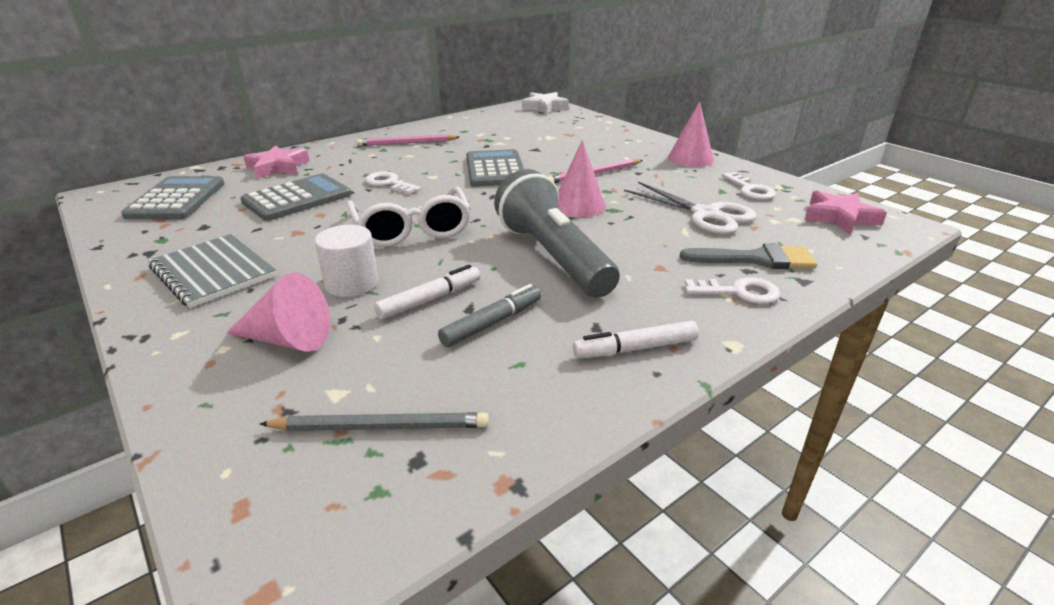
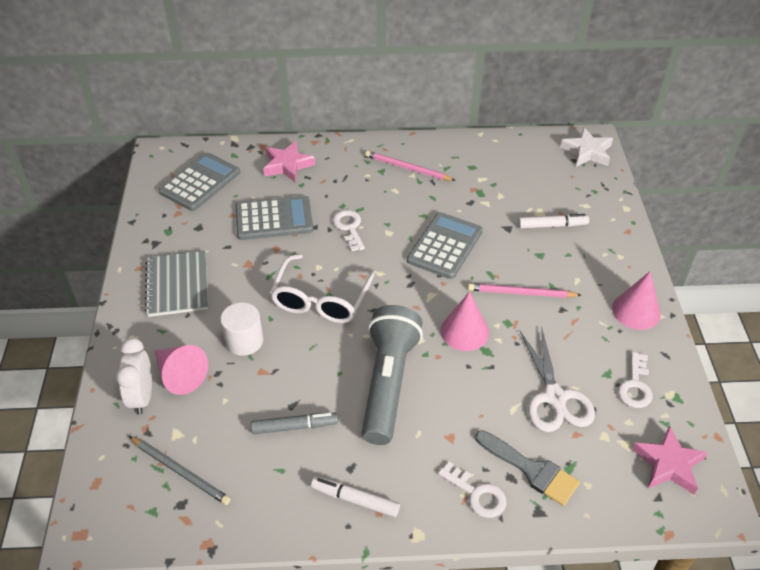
camera: 35 degrees right, 15 degrees up
white marker [374,265,480,320] -> white marker moved to [518,214,589,229]
none -> white clock [116,338,152,415]

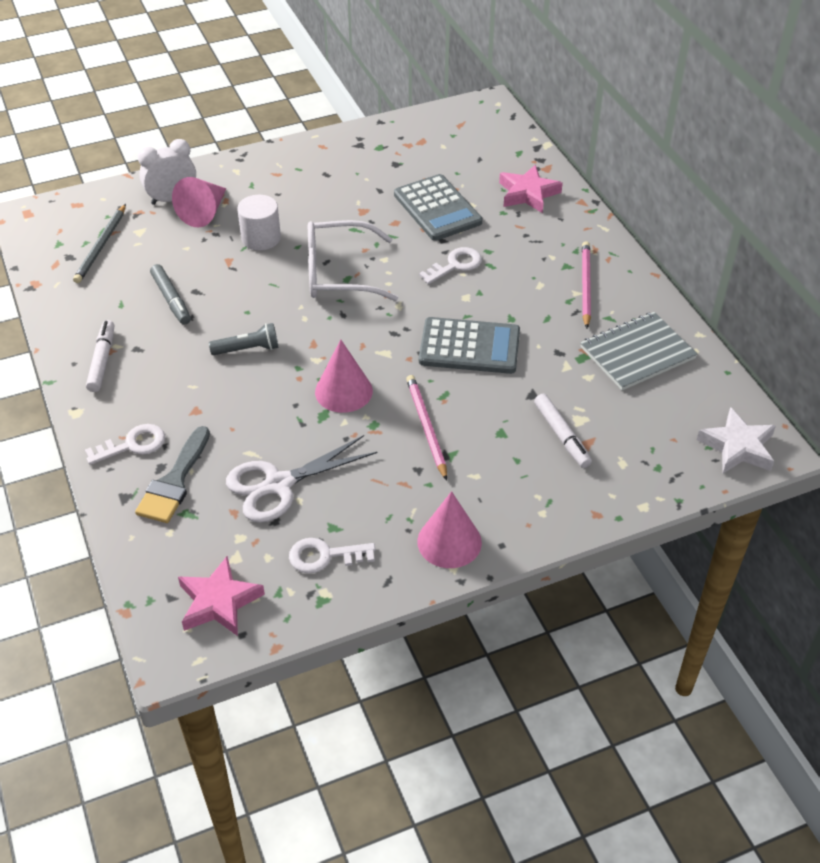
camera: 70 degrees right, 0 degrees up
grey notebook [145,251,208,317] -> grey notebook moved to [580,312,698,390]
grey calculator [159,152,240,211] -> none
grey flashlight [362,305,423,445] -> grey flashlight [209,323,279,355], size x0.45
white key [438,462,506,518] -> white key turned 135 degrees counterclockwise [85,424,165,465]

